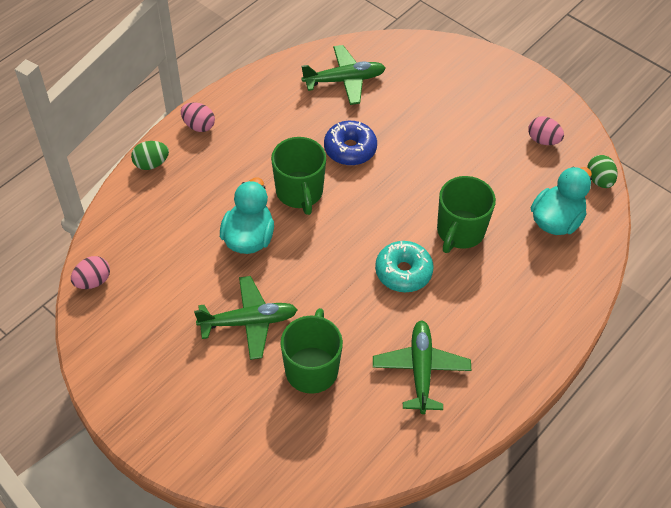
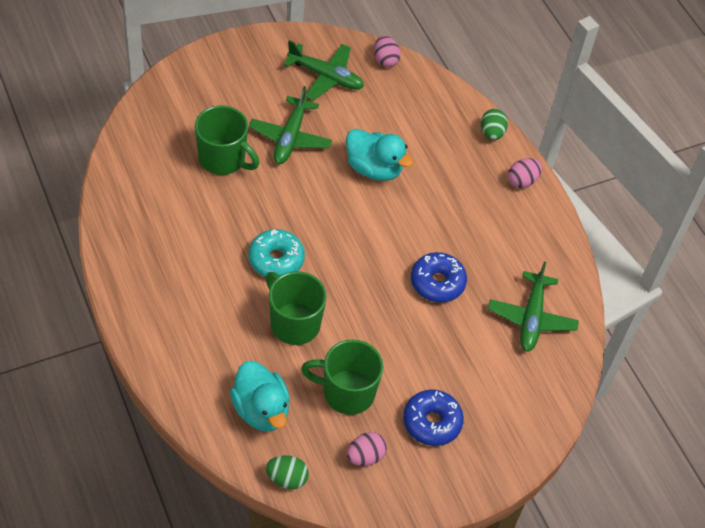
camera: 110 degrees right, 0 degrees up
green mug [271,137,326,215] -> green mug moved to [301,340,383,415]
green plane [373,320,471,414] -> green plane moved to [283,40,364,101]
none -> blue donut [403,389,464,446]

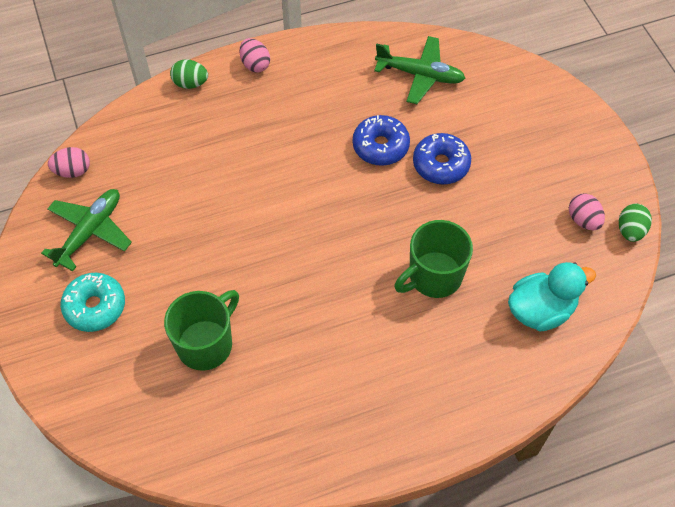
camera: 80 degrees left, 5 degrees up
turquoise donut [248,229,305,277] -> turquoise donut moved to [60,273,125,332]
green plane [249,86,332,164] -> none
green egg [266,455,309,489] -> green egg moved to [619,204,652,242]
green mug [301,340,383,415] -> none
turquoise duck [346,129,414,181] -> none
blue donut [403,389,464,446] -> blue donut moved to [413,133,471,184]

